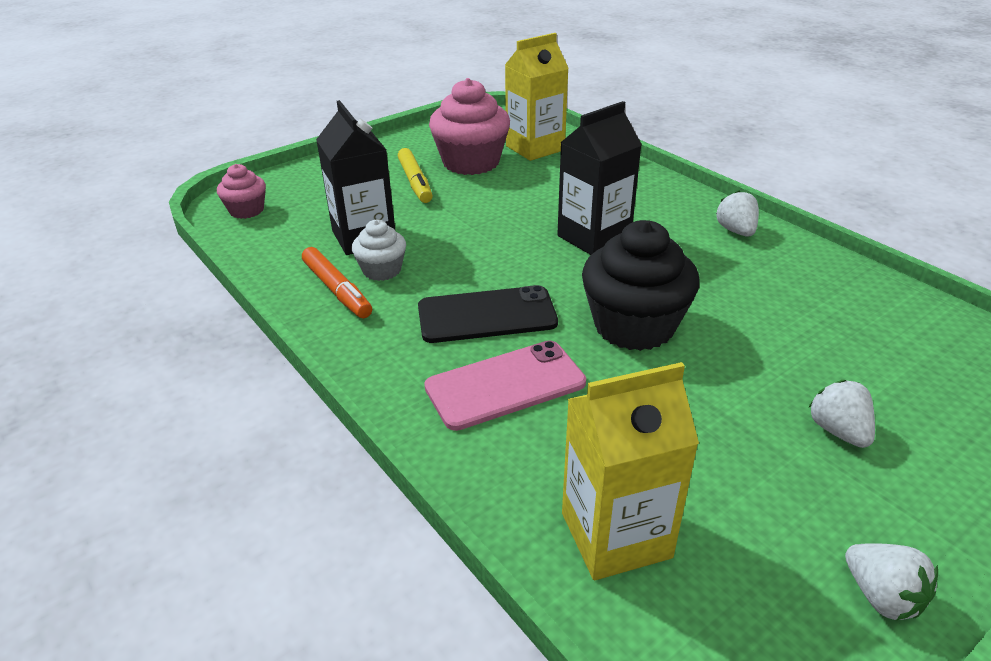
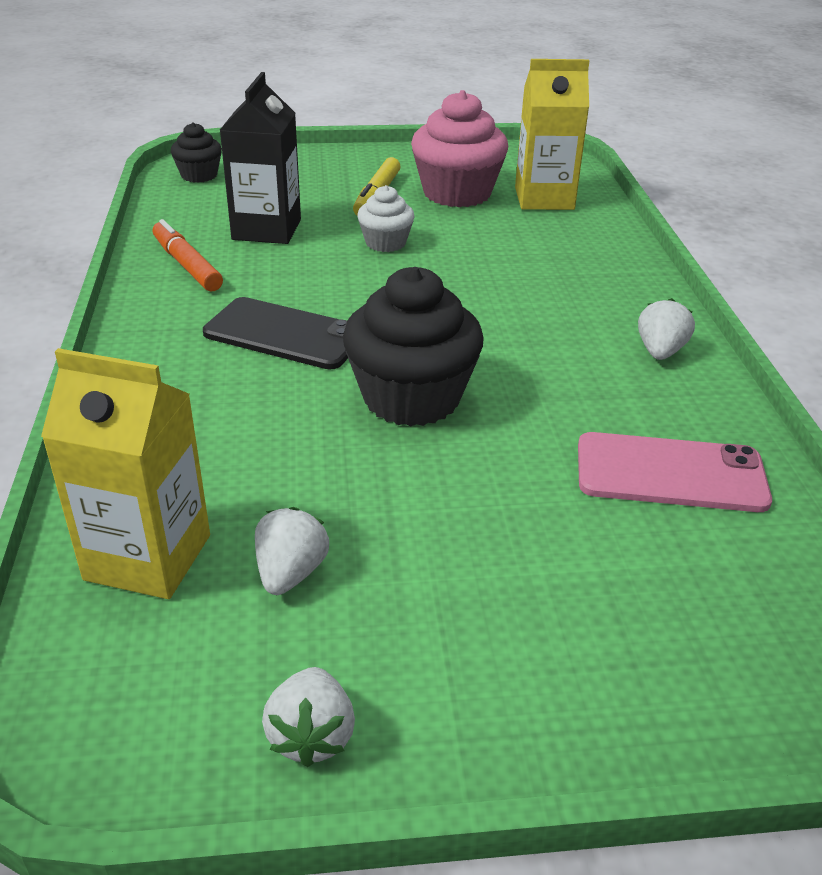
camera: 30 degrees right, 0 degrees up
pink cupcake [217,164,266,219] -> black cupcake [171,122,222,183]
orange marker [302,247,372,318] -> orange marker turned 150 degrees clockwise [153,219,223,291]
white cupcake [352,220,406,281] -> white cupcake moved to [357,185,414,252]
pink phone [424,340,586,431] -> pink phone moved to [578,432,772,512]
black carton [557,101,642,255] -> none
white strawberry [808,380,875,448] -> white strawberry moved to [255,507,329,595]

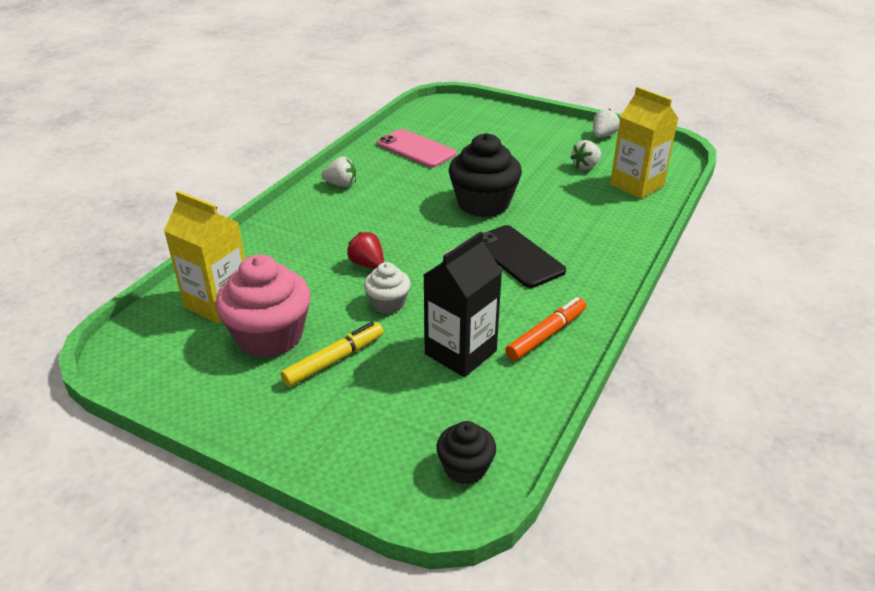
camera: 145 degrees left, 0 degrees up
orange marker [153,219,223,291] -> orange marker turned 135 degrees counterclockwise [505,297,586,361]
white strawberry [638,298,695,360] -> white strawberry turned 135 degrees counterclockwise [321,157,356,187]
none -> red strawberry [347,232,384,269]

